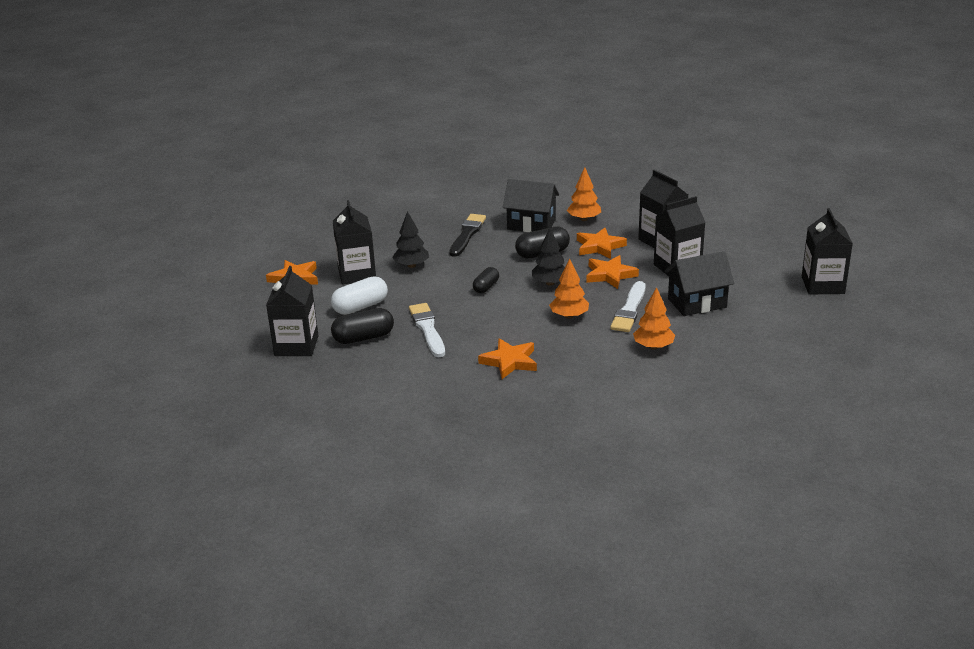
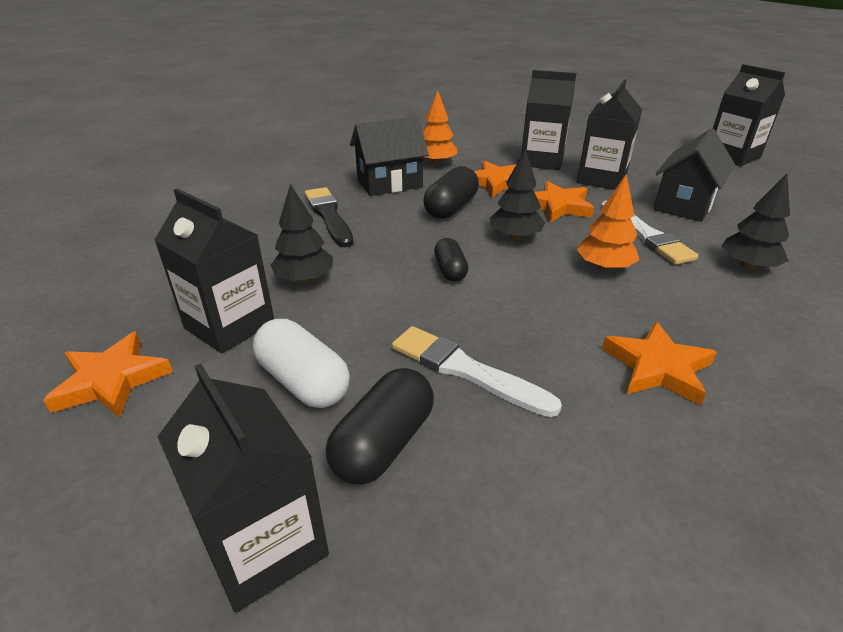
camera: 40 degrees left, 5 degrees up
white capsule [331,276,388,315] -> white capsule turned 60 degrees counterclockwise [253,319,350,408]
orange tree [633,287,675,349] -> black tree [722,174,790,270]

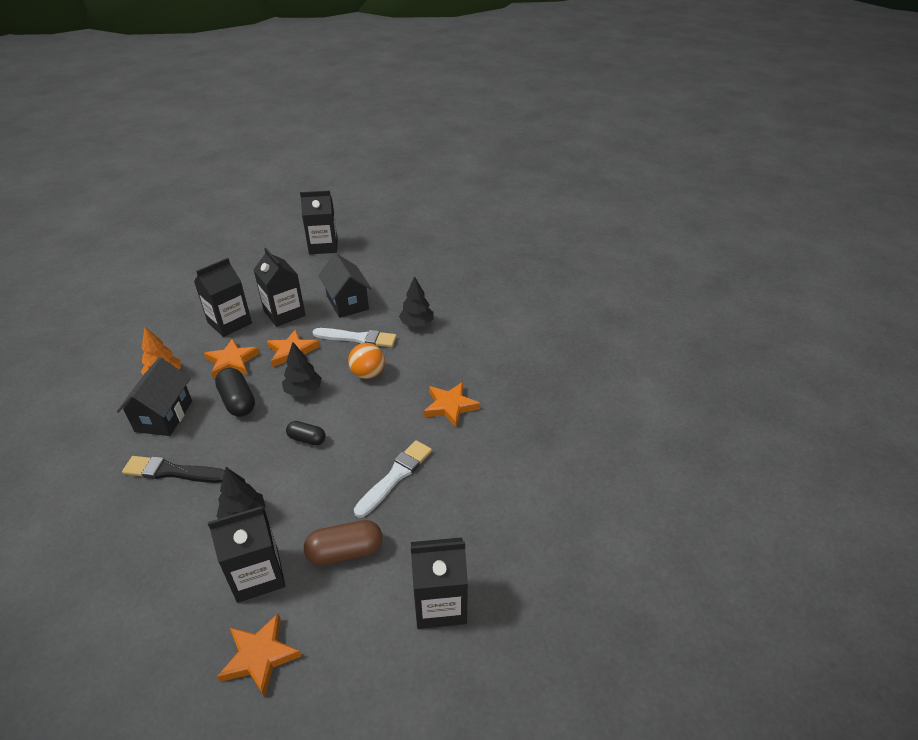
camera: 60 degrees left, 5 degrees up
white capsule [253,319,350,408] -> brown capsule [304,520,382,566]
black capsule [326,368,434,484] -> none
white brush [392,326,562,417] -> white brush turned 150 degrees clockwise [354,440,432,518]
orange tree [576,174,639,271] -> orange ball [348,343,385,379]

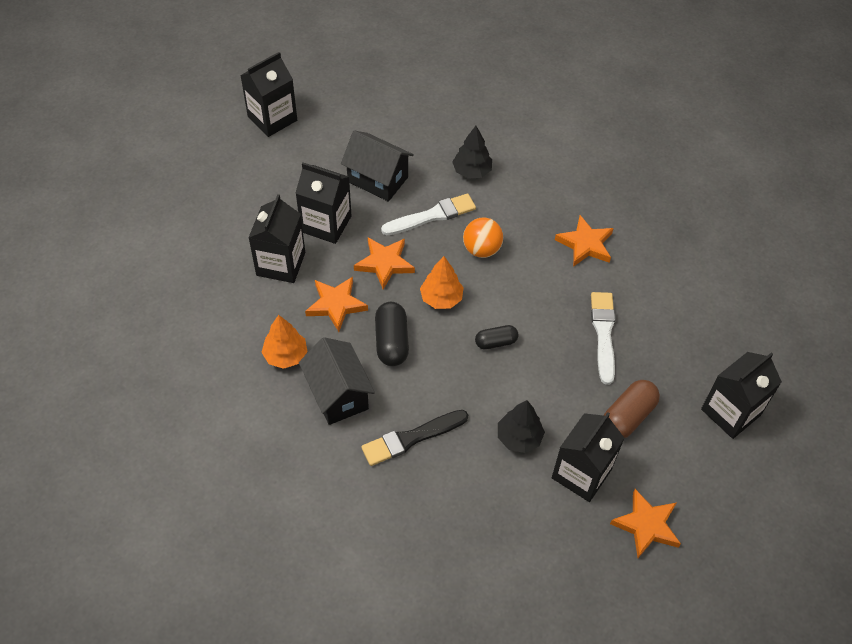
camera: 35 degrees left, 15 degrees up
black capsule [215,368,255,417] -> black capsule turned 60 degrees clockwise [375,302,409,366]
black tree [282,342,322,397] -> orange tree [420,256,464,309]

